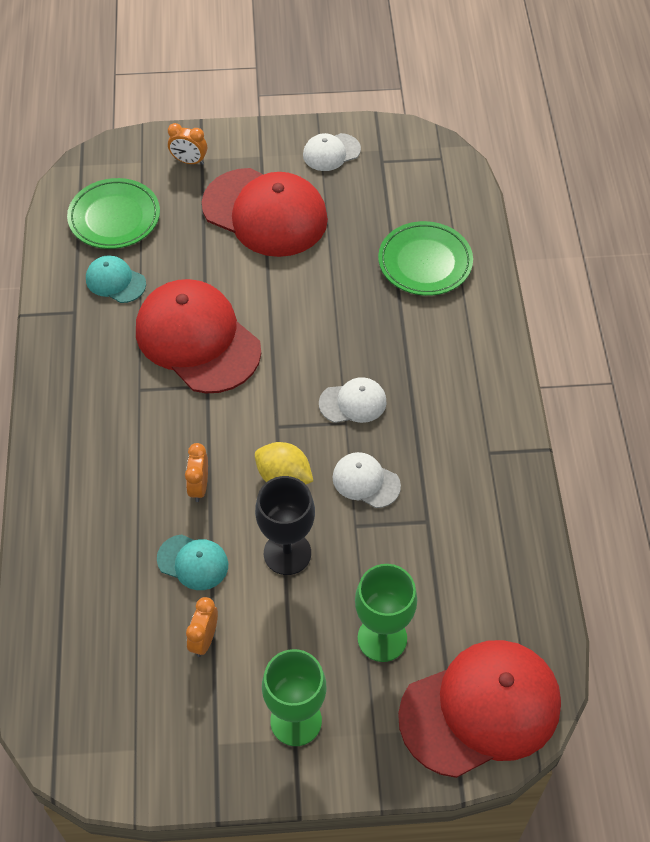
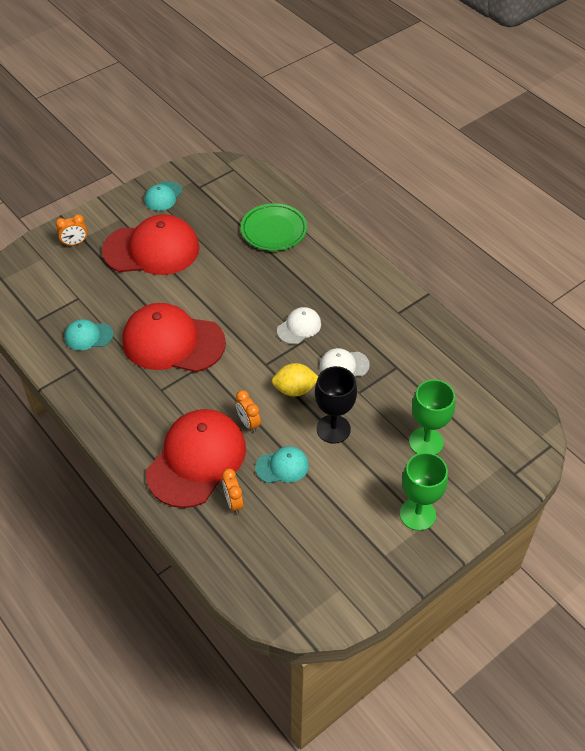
camera: 35 degrees left, 5 degrees down
green plate [67,178,160,249] -> none
orange clock [186,597,218,657] -> orange clock moved to [222,469,243,514]
white cap [303,133,361,171] -> turquoise cap [144,181,182,211]
red cap [398,640,561,778] -> red cap moved to [146,409,246,508]

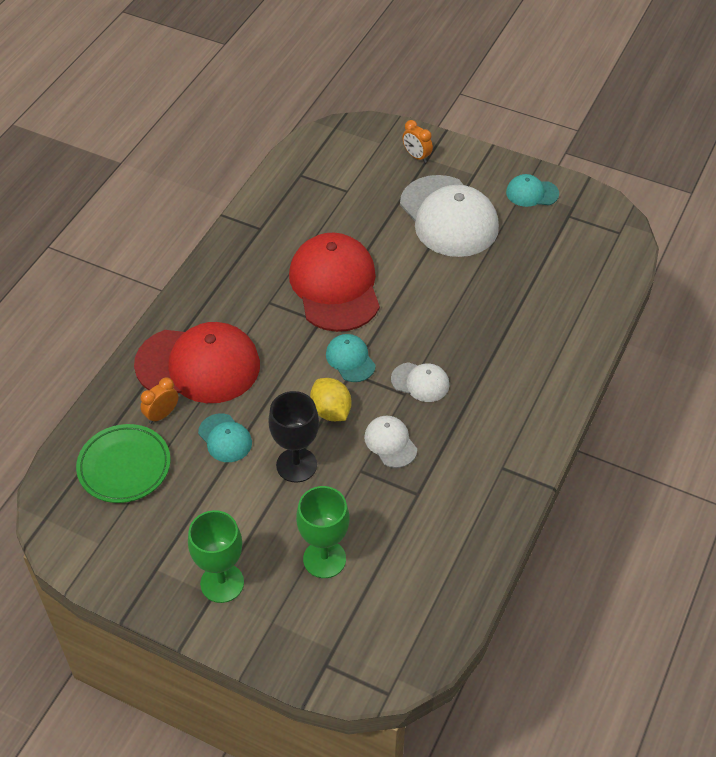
camera: 65 degrees right, 0 degrees up
turquoise cap [64,319,114,350] -> turquoise cap moved to [326,334,376,382]
red cap [102,214,200,275] -> white cap [400,175,499,257]
orange clock [235,390,261,432] -> none
green plate [241,203,307,251] -> green plate moved to [76,424,171,503]

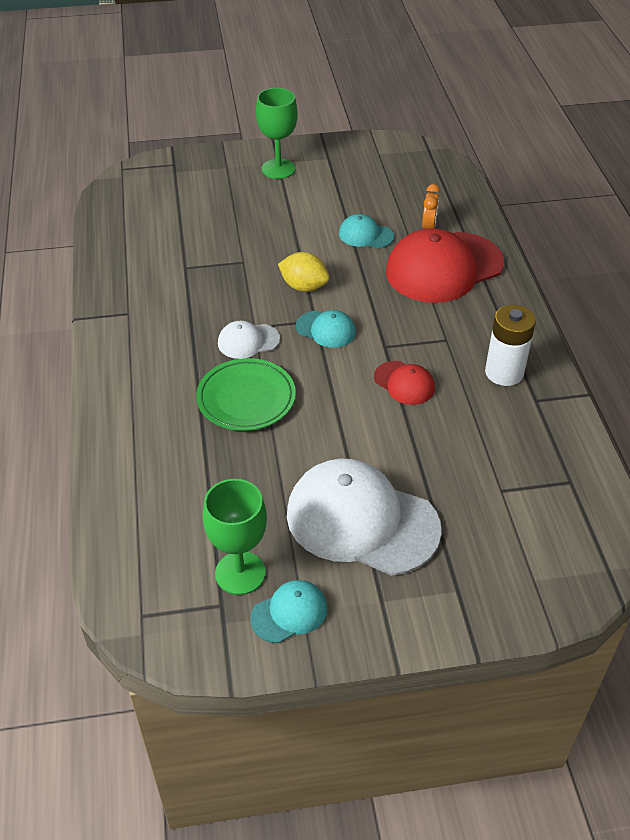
camera: 145 degrees right, 5 degrees down
green plate [76,424,171,503] -> green plate moved to [196,358,296,431]
black goblet [268,391,319,483] -> none
red cap [289,233,380,332] -> red cap [374,361,435,405], size x0.47
green goblet [296,486,350,578] -> green goblet moved to [203,479,267,595]
white cap [364,416,417,468] -> none
orange clock [402,120,433,163] -> none
none -> white battery [485,305,536,386]

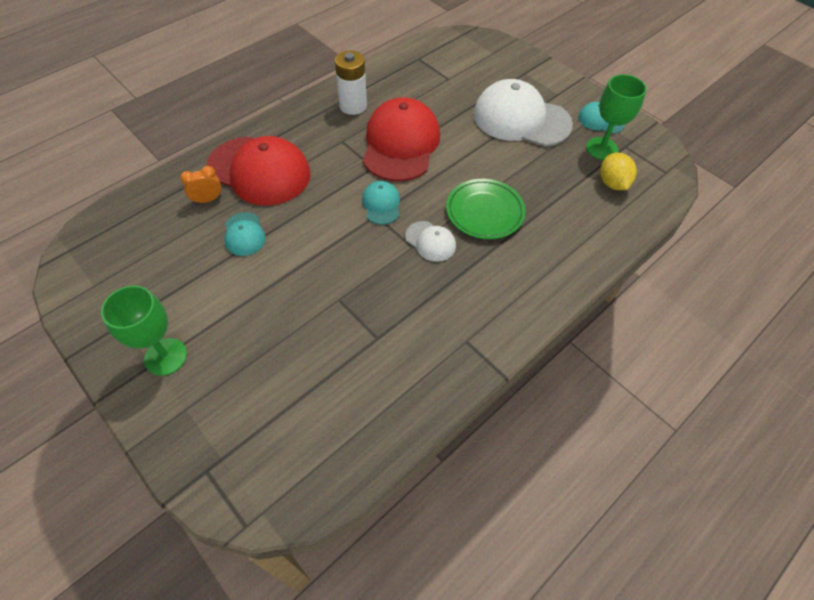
camera: 125 degrees left, 10 degrees up
yellow lemon [278,252,329,292] -> yellow lemon moved to [600,153,637,190]
white cap [287,459,442,576] -> white cap turned 120 degrees clockwise [473,79,573,147]
red cap [374,361,435,405] -> red cap [363,97,440,182], size x2.13

